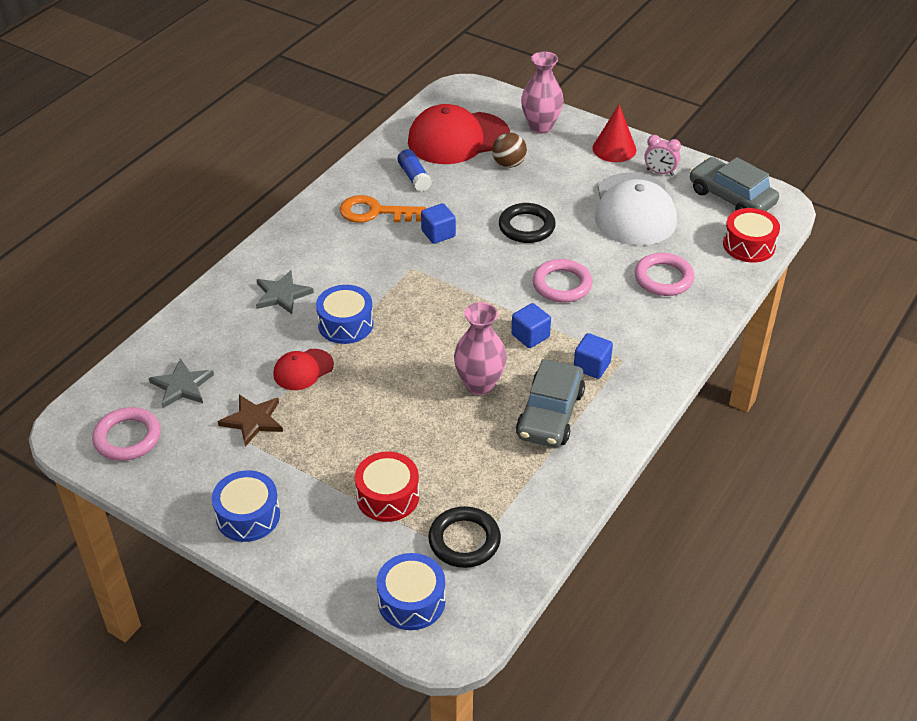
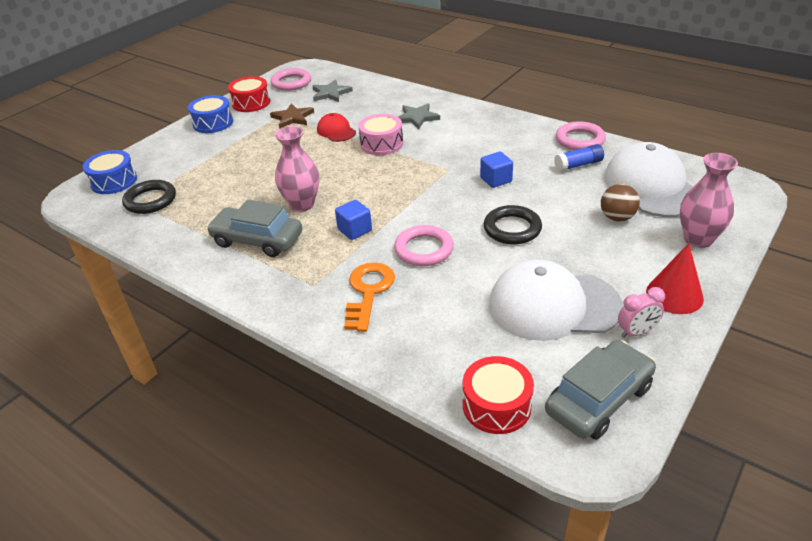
camera: 95 degrees right, 5 degrees down
blue drum [316,285,374,344] -> pink drum [358,114,403,155]
orange key [340,195,426,223] -> orange key moved to [344,262,395,332]
red drum [355,452,419,522] -> red drum moved to [228,76,270,112]
red cap [408,104,510,164] -> white cap [604,142,692,217]
blue cube [574,333,613,379] -> none
pink ring [635,253,694,296] -> pink ring moved to [556,122,606,150]
pink clock [644,135,681,176] -> pink clock turned 135 degrees counterclockwise [618,287,665,338]

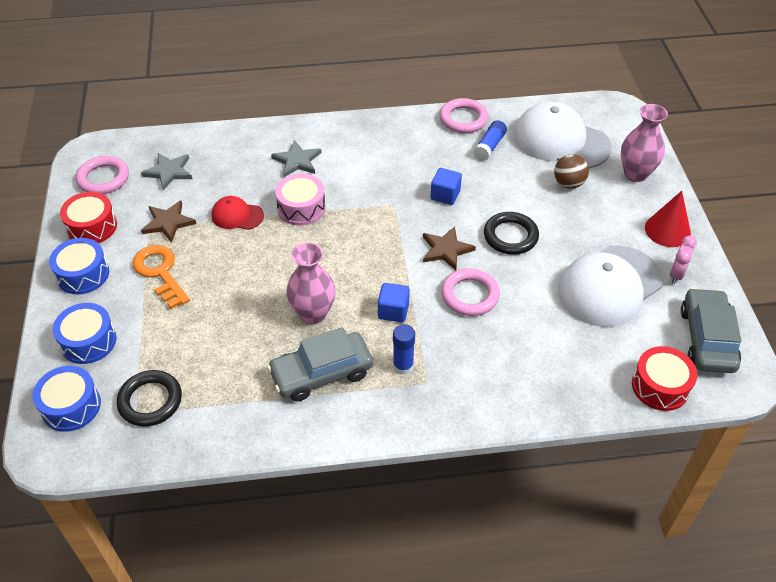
camera: 45 degrees left, 10 degrees up
orange key [344,262,395,332] -> orange key moved to [132,245,190,309]
none -> blue drum [53,303,116,364]
none -> blue glue stick [393,324,415,375]
none -> brown star [423,227,476,270]

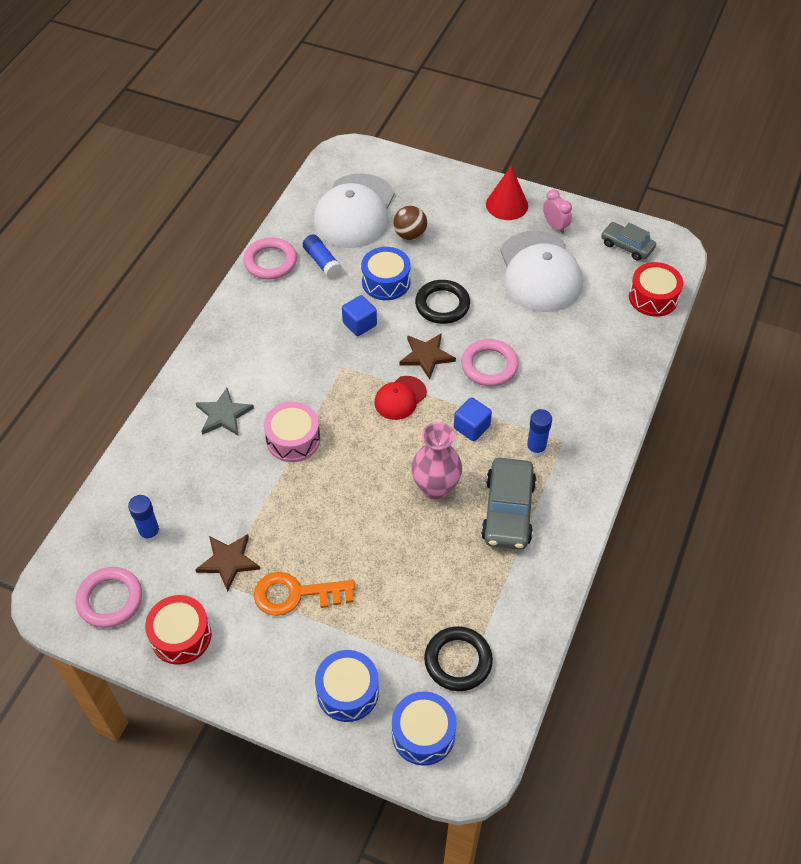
camera: 60 degrees left, 5 degrees up
blue drum [49,238,109,294] -> blue drum moved to [361,247,411,300]
grey star [141,153,192,190] -> blue glue stick [128,495,161,542]
red cap [211,196,264,230] -> red cap moved to [374,376,427,420]
white cap [514,101,612,168] -> white cap turned 45 degrees counterclockwise [314,173,394,248]
pink vase [621,104,668,182] -> none
grey car [681,288,741,373] -> grey car [601,222,656,261], size x0.63

